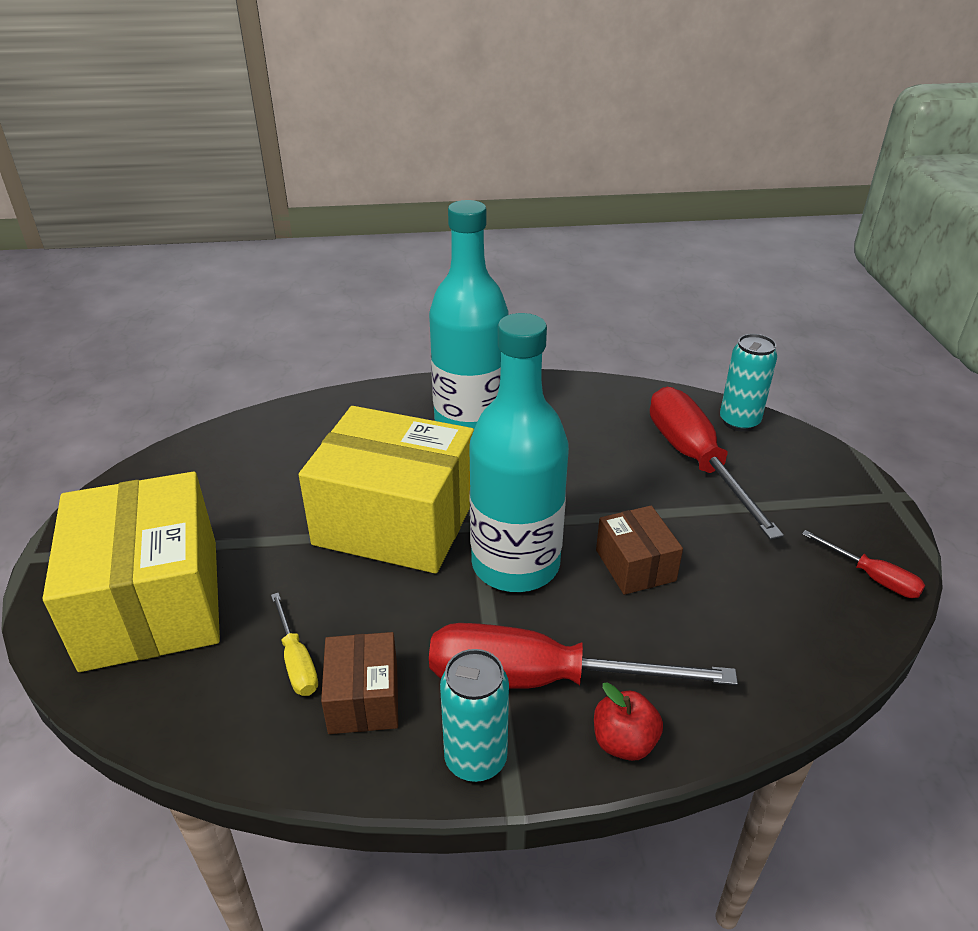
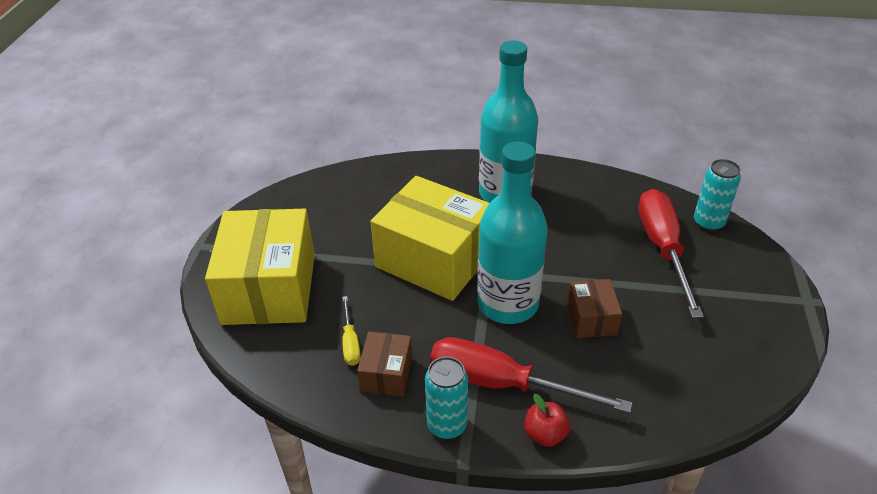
camera: 15 degrees right, 5 degrees up
red screwdriver [802,530,925,598] -> none

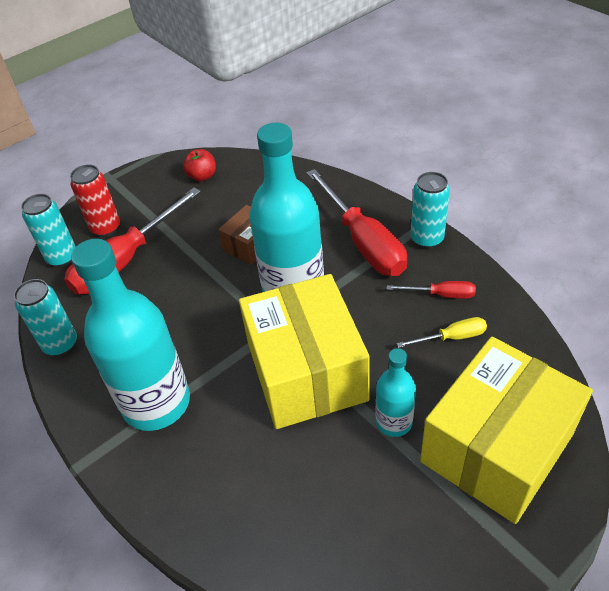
camera: 135 degrees left, 5 degrees up
yellow screwdriver [342,296,361,366] -> yellow screwdriver turned 45 degrees clockwise [397,317,487,348]
brown box [357,331,412,397] -> red screwdriver [387,281,476,299]
red apple [524,394,570,447] -> red apple moved to [183,149,216,181]
none -> turquoise can [14,279,77,356]
none -> red can [70,165,120,237]
none -> turquoise bottle [375,348,416,437]

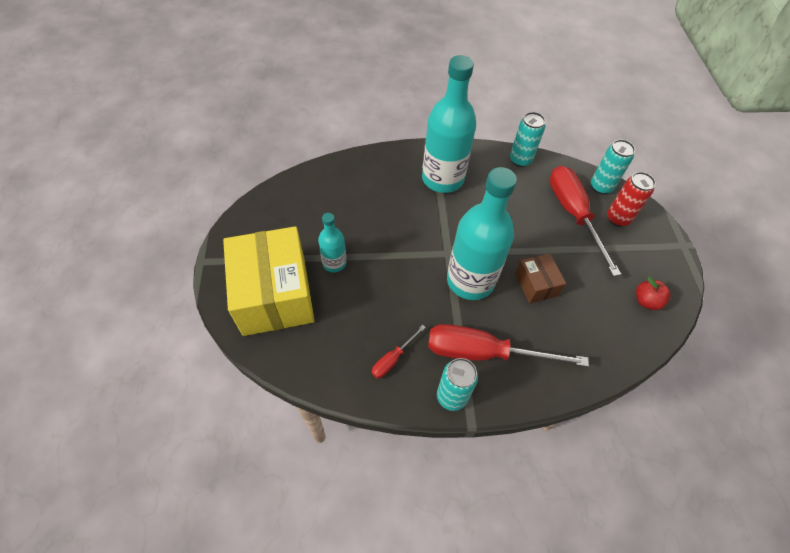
camera: 120 degrees right, 10 degrees up
yellow box [239,274,370,429] -> none
yellow screwdriver [397,317,487,348] -> none

